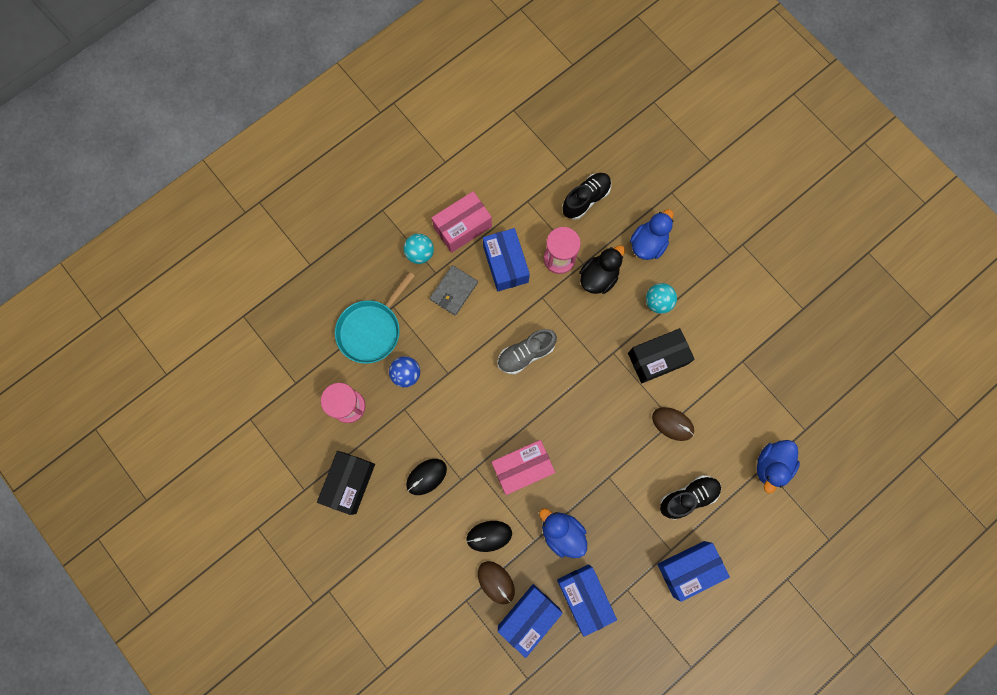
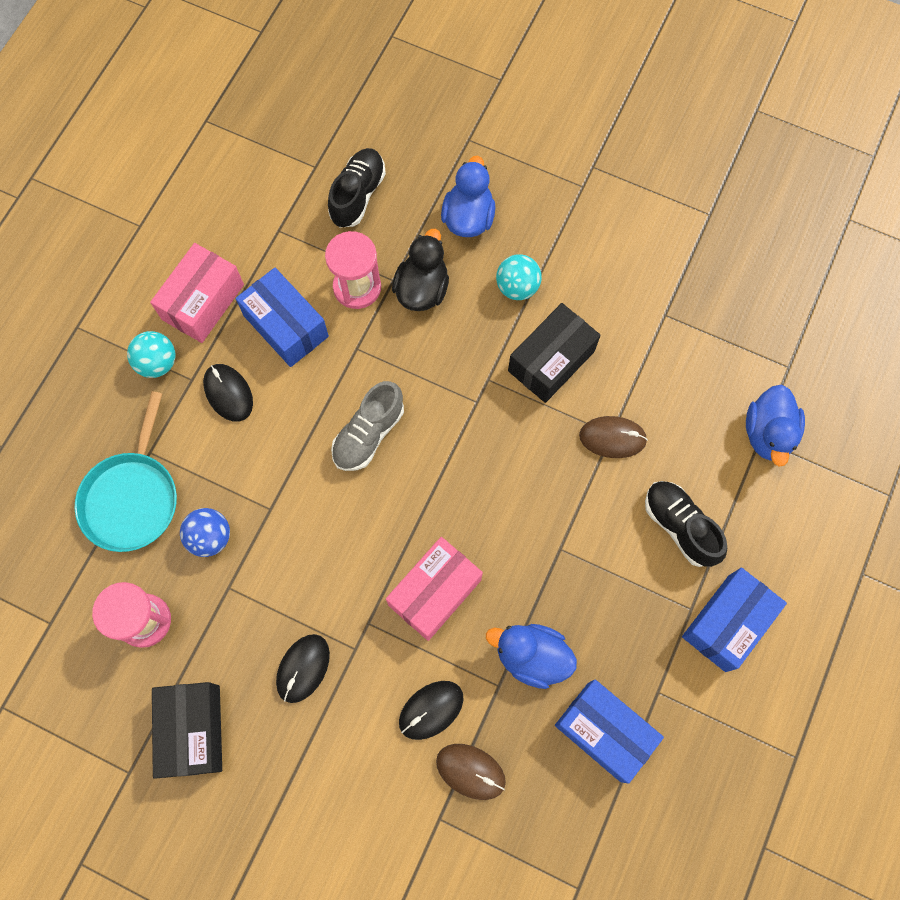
camera: 25 degrees left, 5 degrees down
grey wallet [430,265,478,315] -> black mouse [203,364,253,422]
blue box [498,584,563,658] -> none
black shoe [660,475,721,520] -> black shoe turned 75 degrees counterclockwise [645,481,727,567]

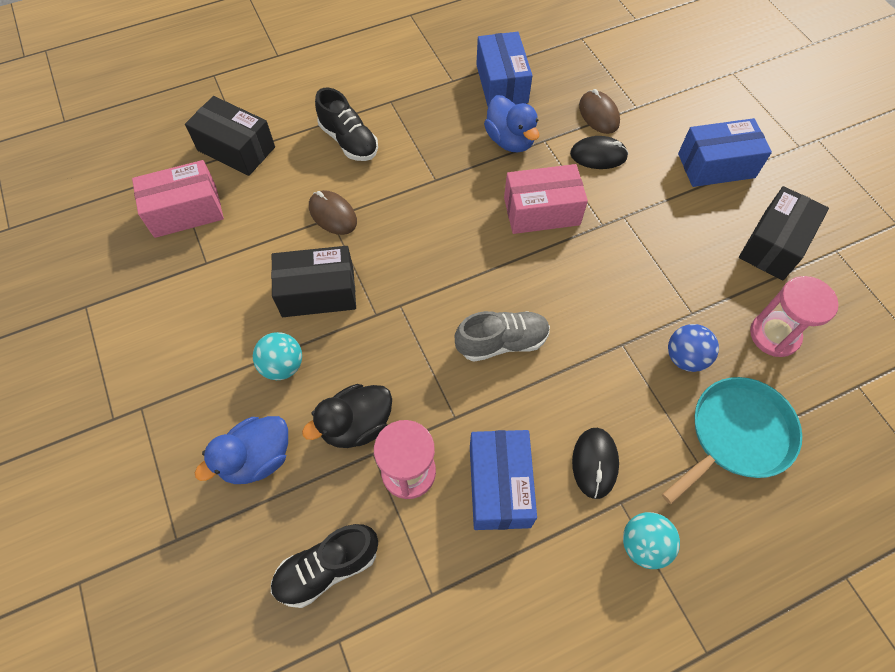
camera: 140 degrees left, 10 degrees down
pink box [150,243,244,343] -> pink box moved to [132,160,224,238]
black mouse [276,634,330,703] -> none
black shoe [645,481,727,567] -> black shoe turned 45 degrees counterclockwise [315,88,378,161]
blue box [682,568,787,672] -> blue box moved to [678,118,772,187]
blue duck [746,384,805,467] -> black box [185,96,275,176]

